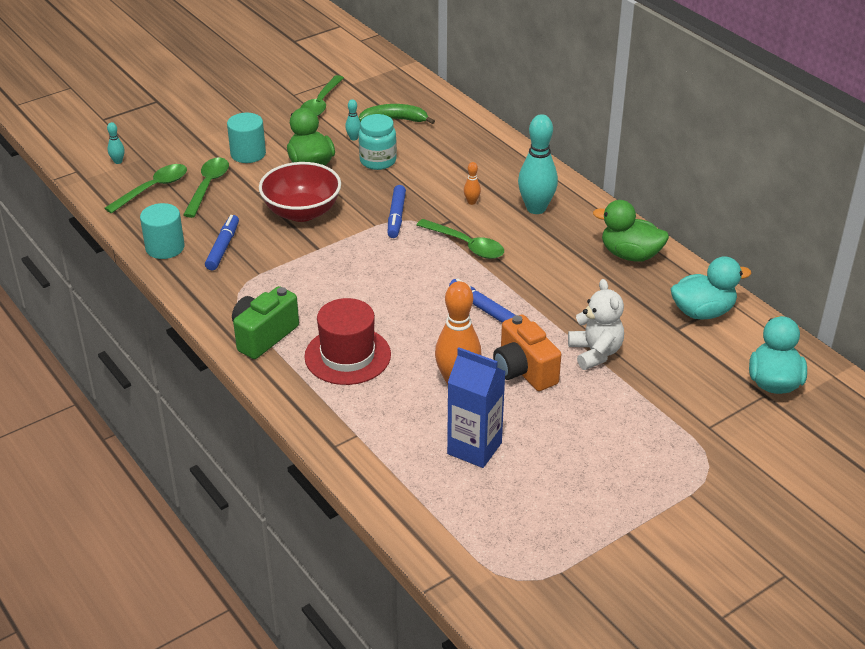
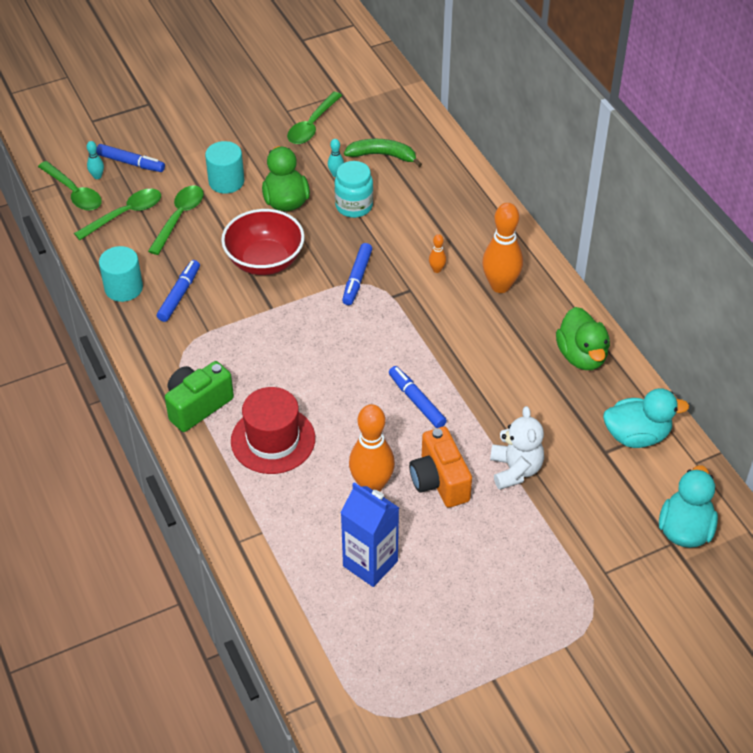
camera: 10 degrees right, 10 degrees up
green spoon [417,219,504,259] -> green spoon moved to [38,161,102,211]
turquoise bowling pin [518,114,558,214] -> orange bowling pin [482,203,523,293]
green duck [593,200,669,262] -> green duck turned 135 degrees counterclockwise [556,307,610,370]
none -> blue marker [96,144,165,172]

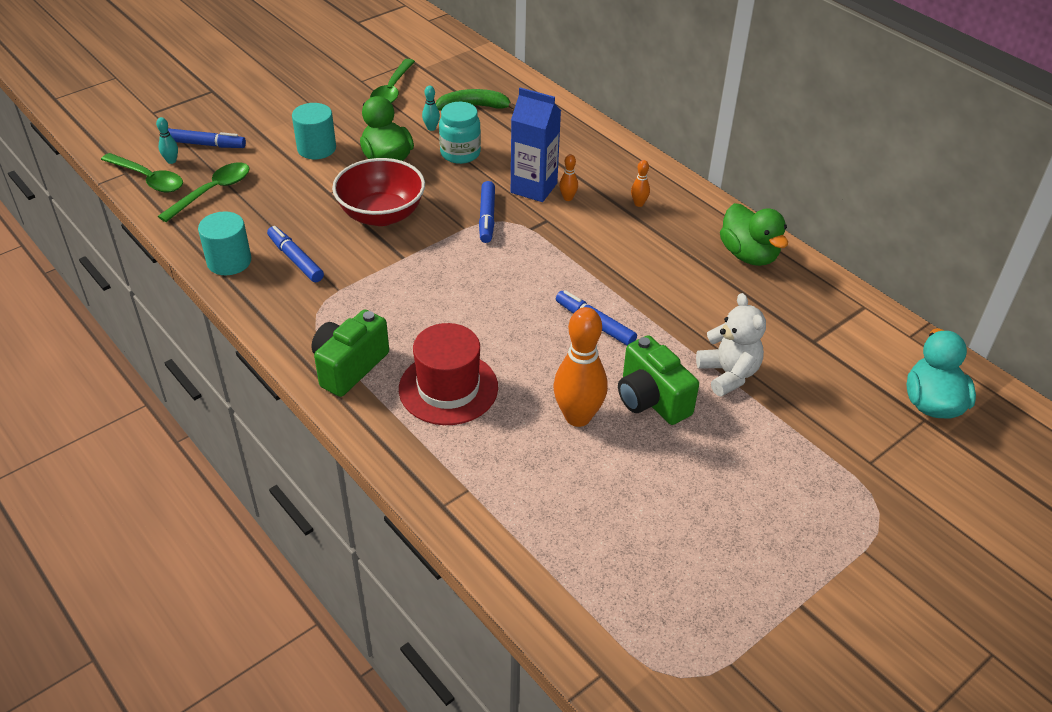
camera: 15 degrees left, 5 degrees down
green spoon [148,185,204,255] -> none
blue marker [157,260,200,322] -> blue marker turned 45 degrees counterclockwise [267,226,324,282]
blue carton [341,482,399,587] -> blue carton moved to [511,87,561,202]
orange camera [409,427,472,508] -> green camera [618,335,699,425]
orange bowling pin [482,203,523,293] -> orange bowling pin [631,160,650,207], size x0.44
turquoise duck [603,388,689,448] -> none

